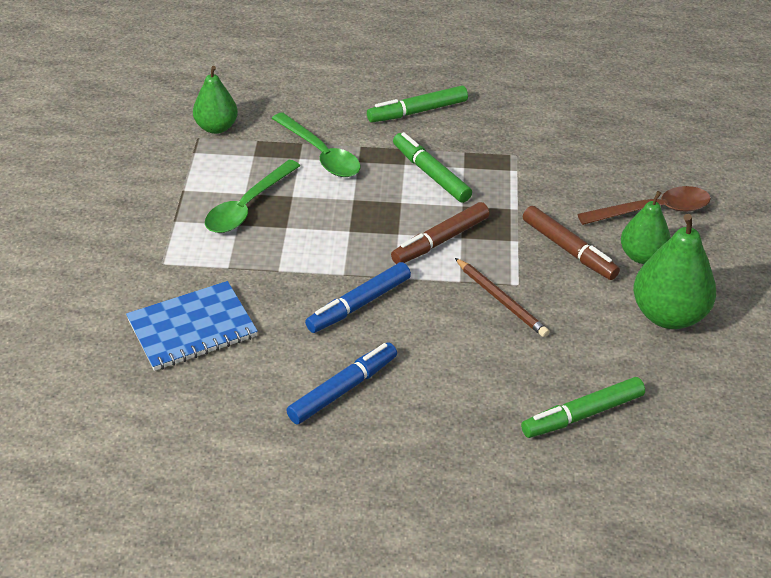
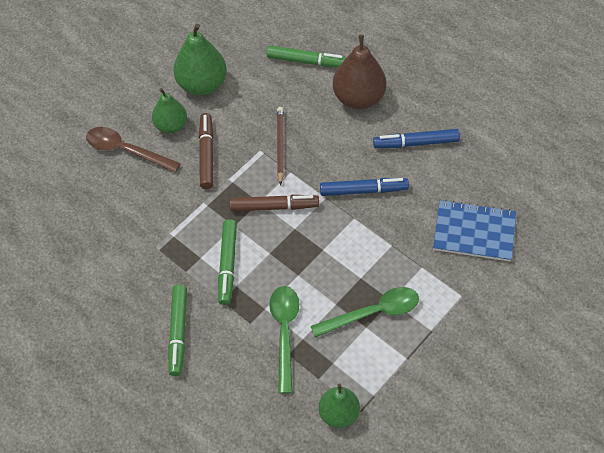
camera: 140 degrees left, 15 degrees up
green marker [367,86,468,123] -> green marker turned 75 degrees clockwise [168,285,187,376]
none -> brown pear [333,34,386,109]

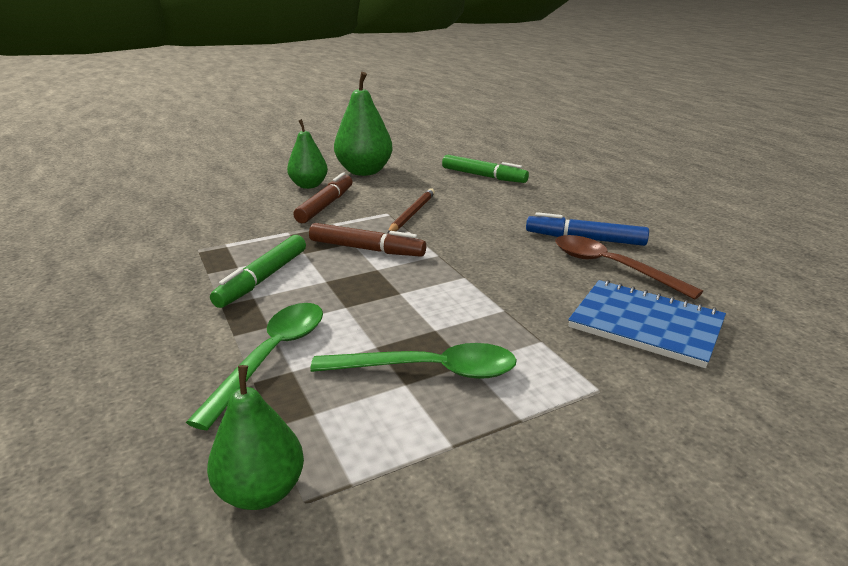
camera: 20 degrees right, 30 degrees down
brown spoon [86,127,181,173] -> brown spoon moved to [556,235,703,299]
green marker [168,285,187,376] -> none
blue marker [320,178,409,196] -> none
brown pear [333,34,386,109] -> none

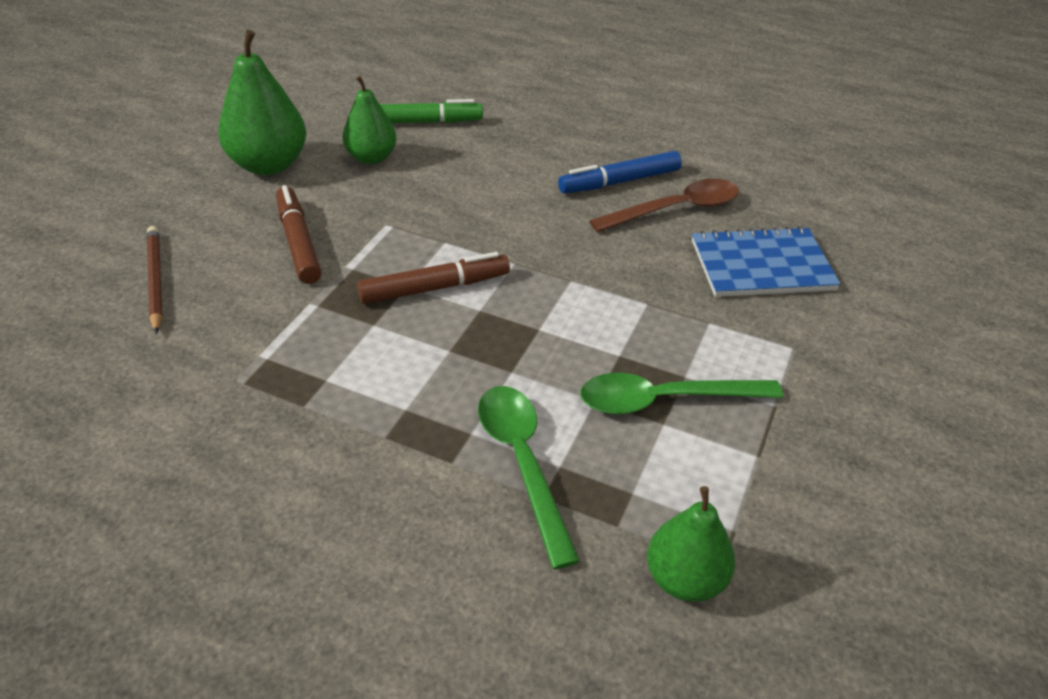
camera: 40 degrees left, 15 degrees up
green marker [210,235,306,308] -> none
green pear [287,119,328,189] -> green pear moved to [342,76,397,164]
green spoon [310,343,517,379] -> green spoon turned 150 degrees counterclockwise [580,373,783,414]
brown pencil [387,188,435,234] -> brown pencil moved to [147,226,163,334]
brown spoon [556,235,703,299] -> brown spoon turned 150 degrees clockwise [590,179,739,232]

